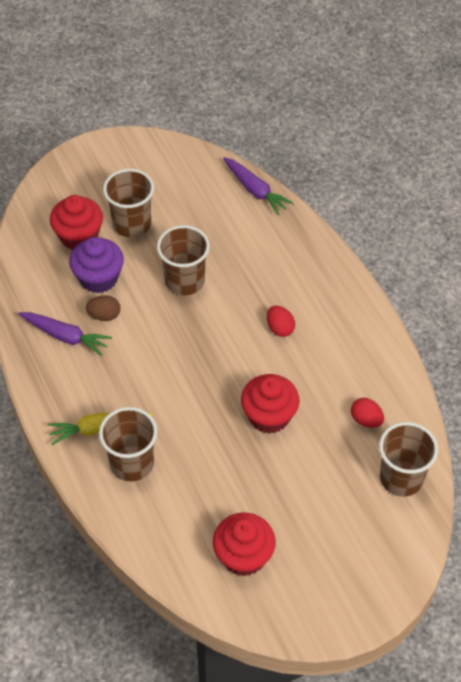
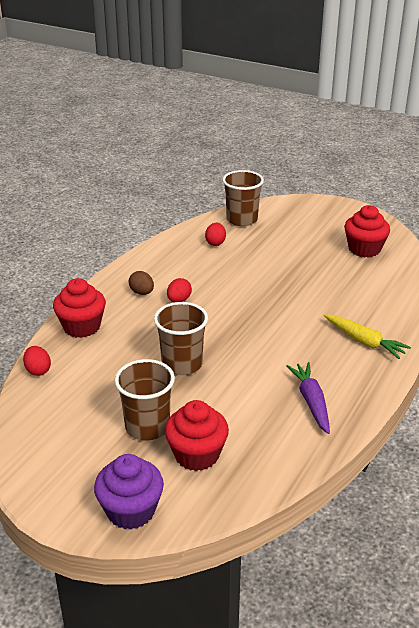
camera: 125 degrees left, 20 degrees down
purple cupcake [69,237,124,293] -> purple cupcake moved to [94,454,164,530]
brown egg [86,295,120,321] -> brown egg moved to [129,271,154,295]
brown cup [99,407,157,481] -> none
purple carrot [223,157,294,215] -> red egg [23,346,51,376]
red cupcake [241,374,299,434] -> red cupcake moved to [53,278,106,338]

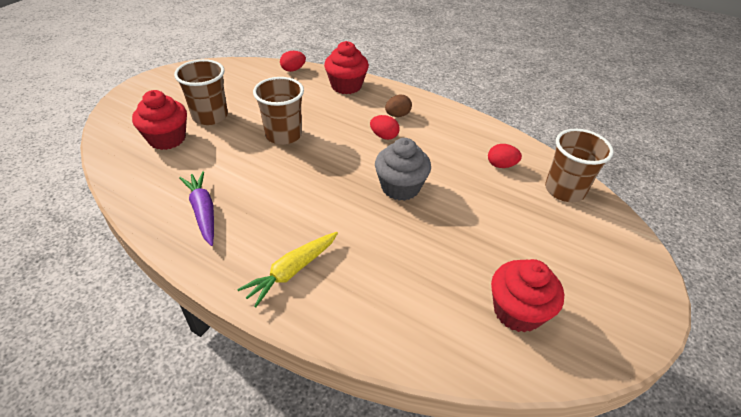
camera: 90 degrees right, 10 degrees up
purple cupcake [94,454,164,530] -> none
purple carrot [286,362,330,434] -> purple carrot turned 105 degrees counterclockwise [179,171,214,246]
none -> grey cupcake [375,138,431,201]

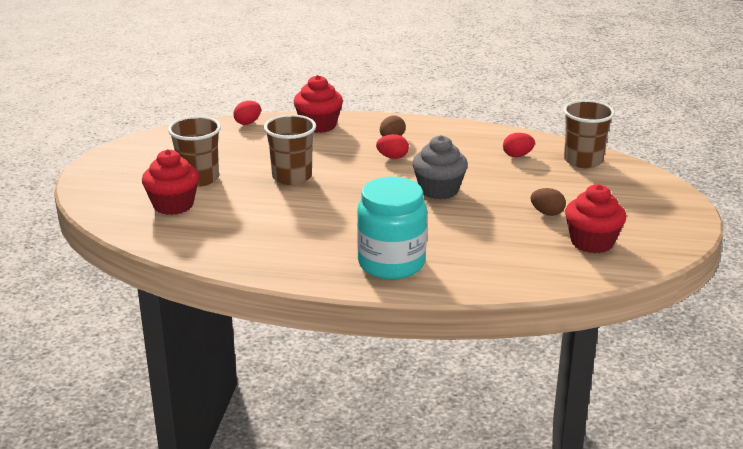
camera: 20 degrees left, 15 degrees down
purple carrot [179,171,214,246] -> none
yellow carrot [237,232,338,307] -> turquoise jar [357,177,427,279]
none -> brown egg [531,188,566,216]

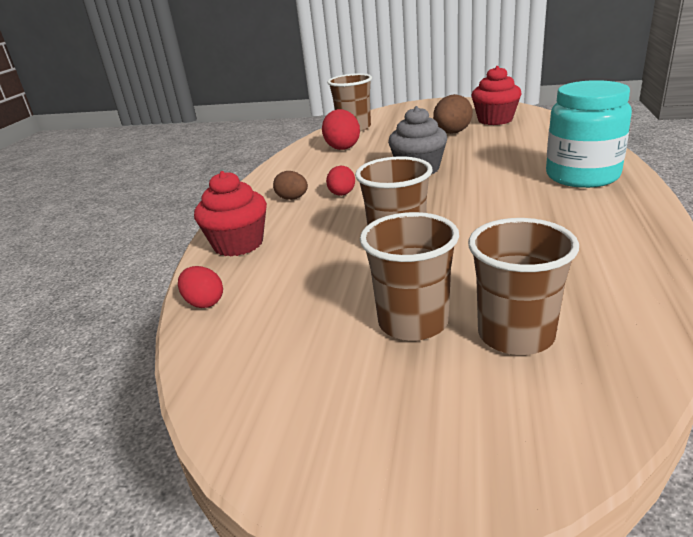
camera: 85 degrees left, 0 degrees up
red cupcake [142,149,199,215] -> brown cup [468,218,579,355]
red egg [503,133,535,157] -> red egg [322,109,360,150], size x1.59
brown egg [531,188,566,216] -> brown egg [433,94,473,134], size x1.59

